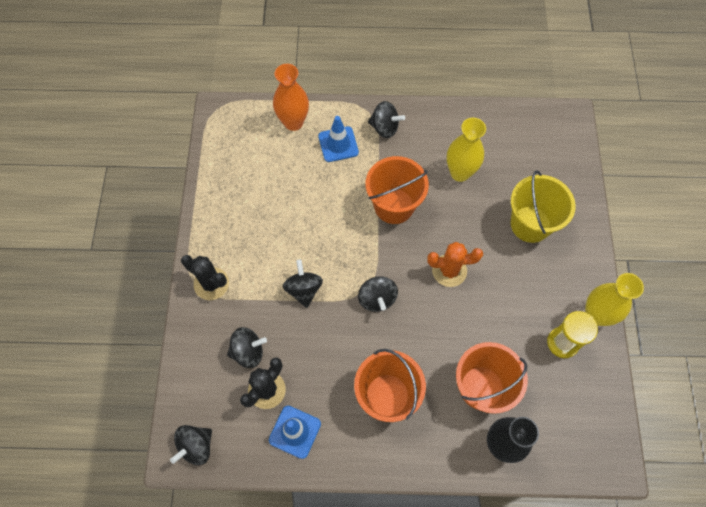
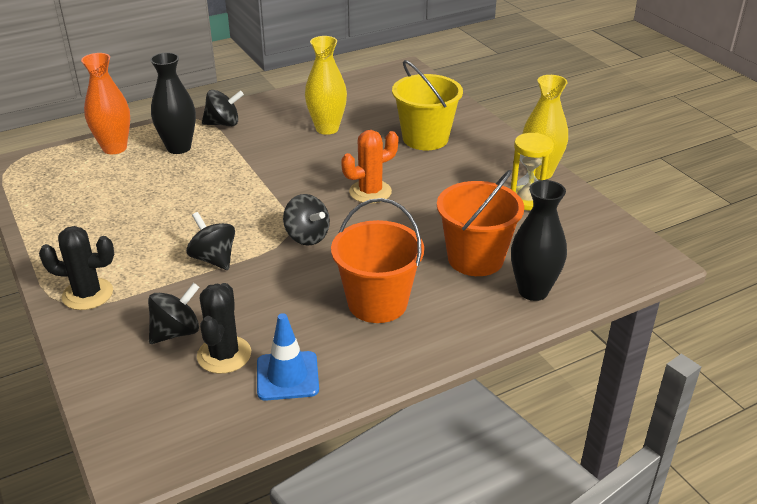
camera: 30 degrees left, 30 degrees down
black spinning top [170,425,212,465] -> none
blue traffic cone [318,116,359,162] -> black vase [150,53,196,154]
orange bucket [366,156,429,224] -> none

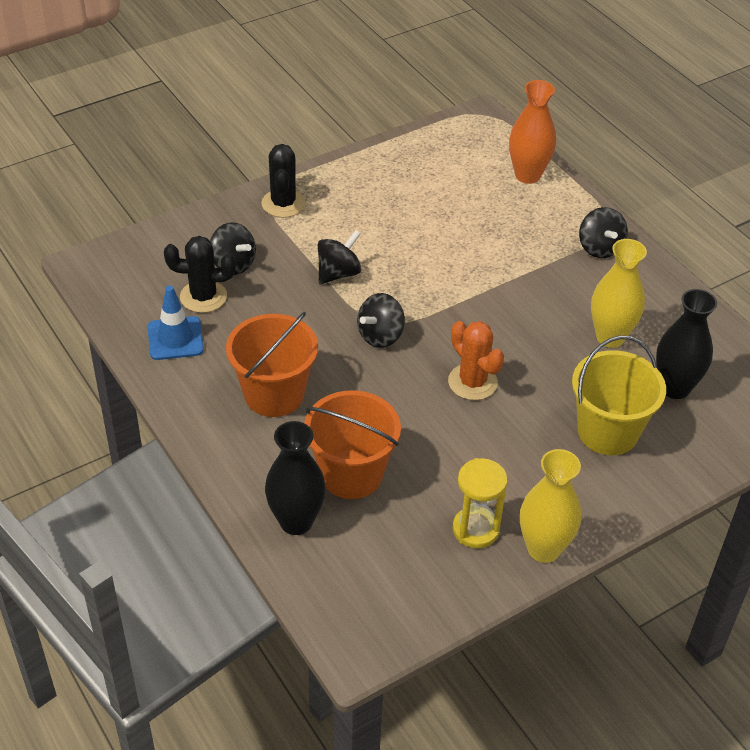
camera: 85 degrees right, 10 degrees up
black vase [150,53,196,154] -> black vase moved to [656,289,717,399]

